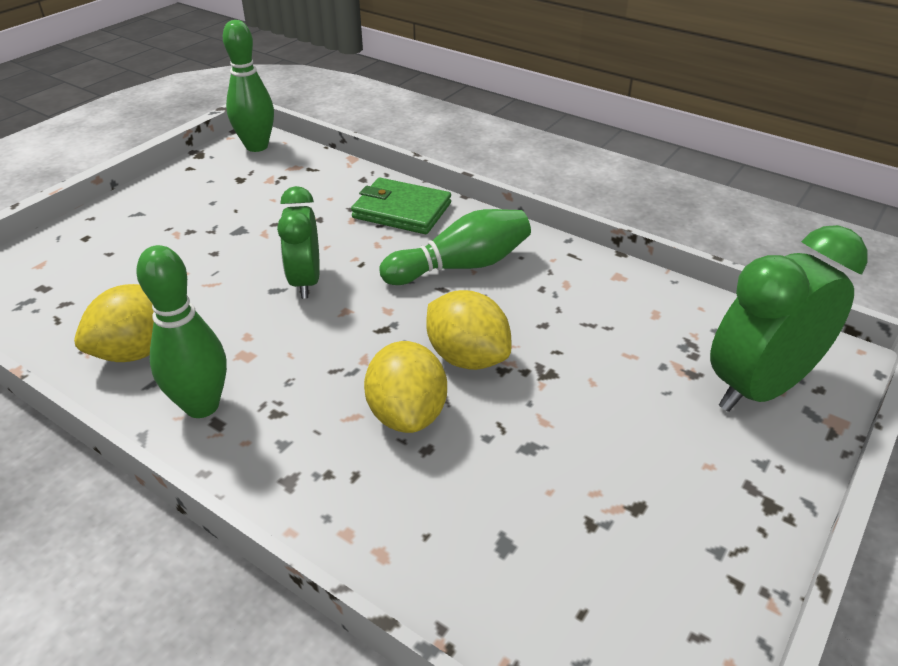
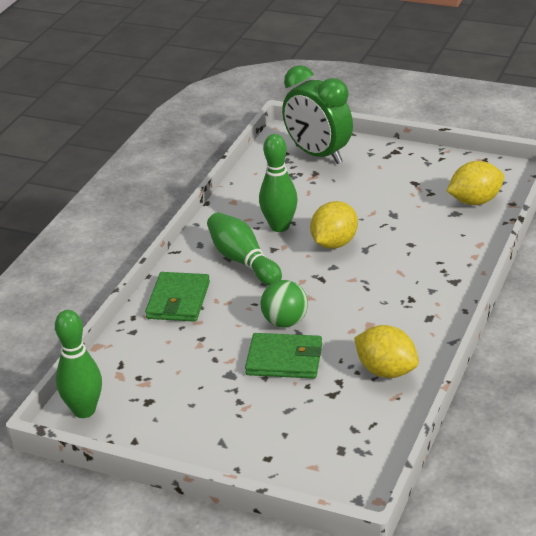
camera: 100 degrees left, 5 degrees down
green bowling pin [136,245,227,418] -> green bowling pin moved to [259,134,298,232]
green clock [277,186,320,299] -> green ball [261,280,308,327]
yellow lemon [364,341,447,433] -> yellow lemon moved to [447,161,504,205]
none -> green wallet [245,333,322,379]

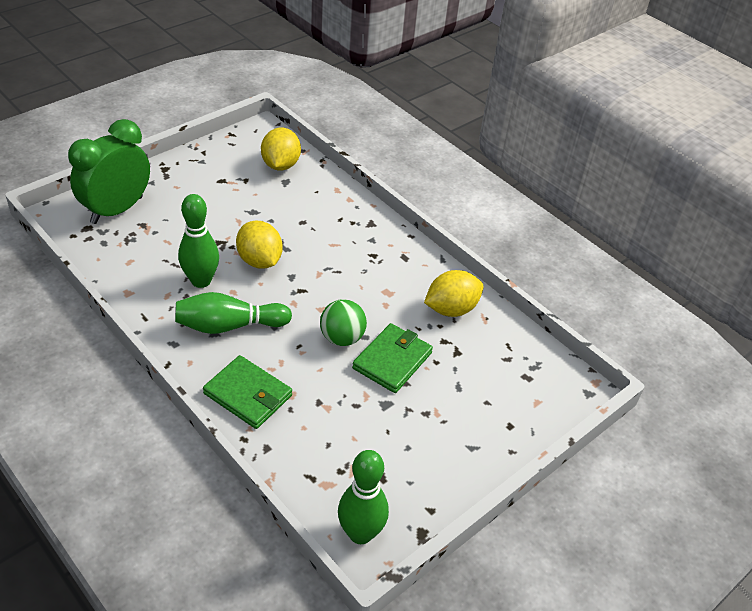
camera: 70 degrees left, 10 degrees up
green clock [282,65,353,164] -> green clock turned 150 degrees clockwise [68,119,150,224]

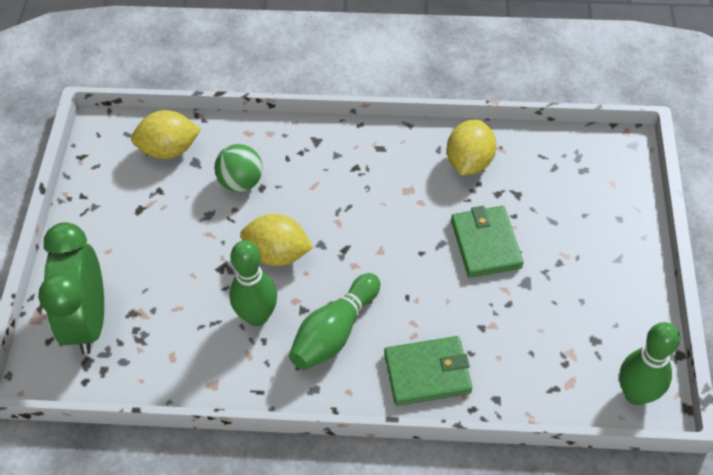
camera: 40 degrees left, 10 degrees up
yellow lemon [261,128,301,170] -> yellow lemon turned 60 degrees counterclockwise [131,110,201,159]
green ball [320,299,367,346] -> green ball moved to [214,144,263,192]

